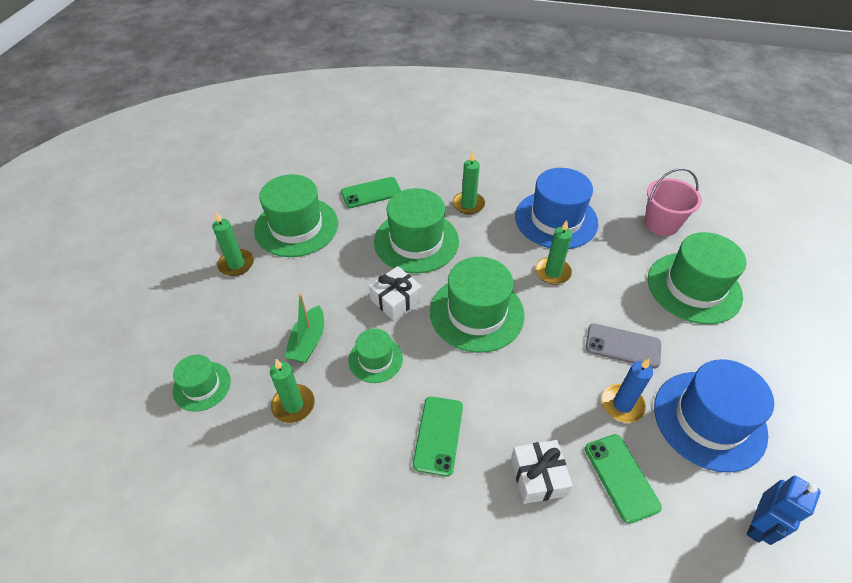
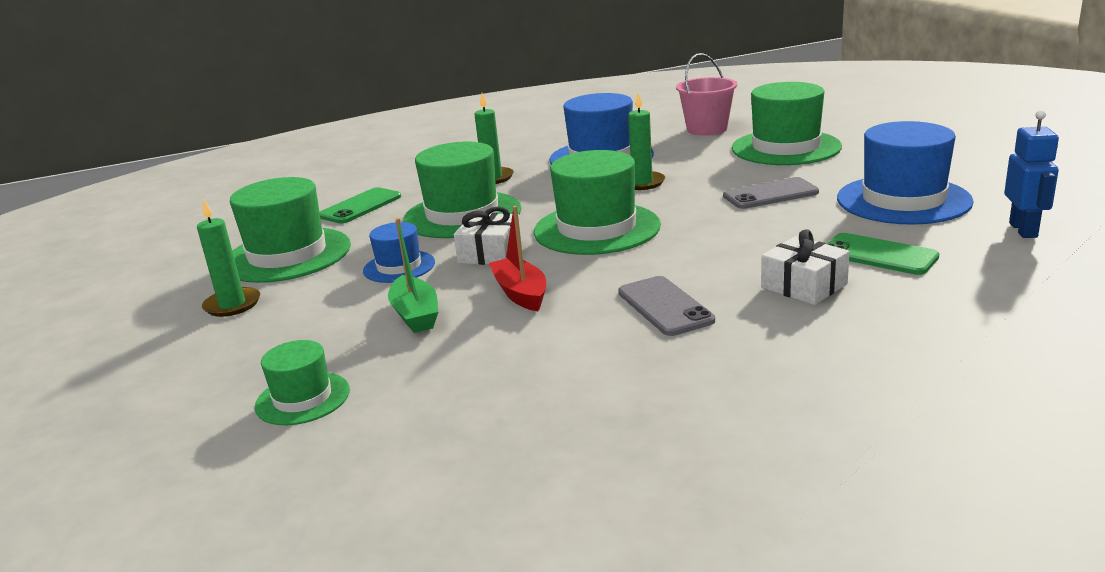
camera: 30 degrees left, 25 degrees down
green candle [270,359,315,423] -> none
green hat [348,328,403,383] -> red boat [489,206,546,311]
green phone [413,396,463,476] -> grey phone [618,276,715,336]
blue candle [602,359,653,423] -> none
none -> blue hat [363,222,435,283]

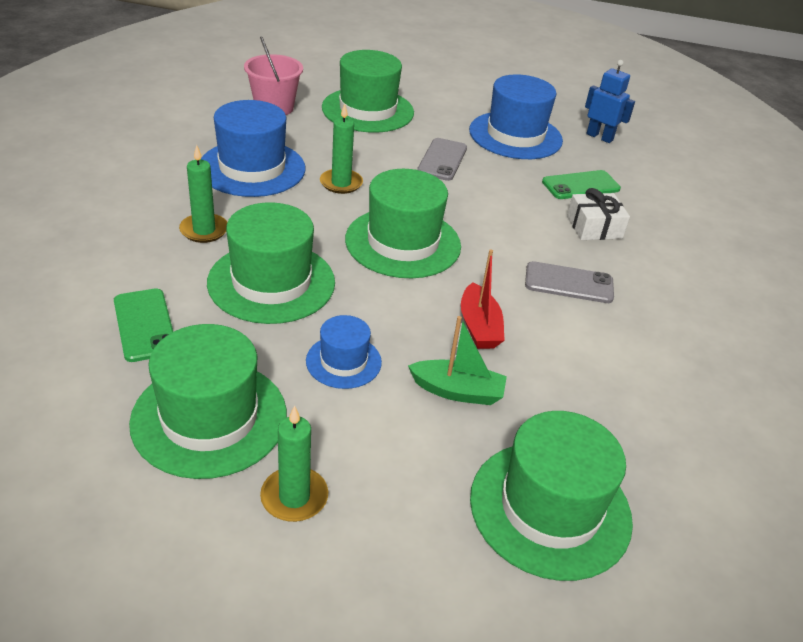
camera: 65 degrees left, 15 degrees up
green hat [255,340,350,425] -> green hat [470,411,633,581], size x1.85
white gift [454,206,522,265] -> none
red boat [489,206,546,311] -> red boat turned 105 degrees counterclockwise [461,249,505,349]

